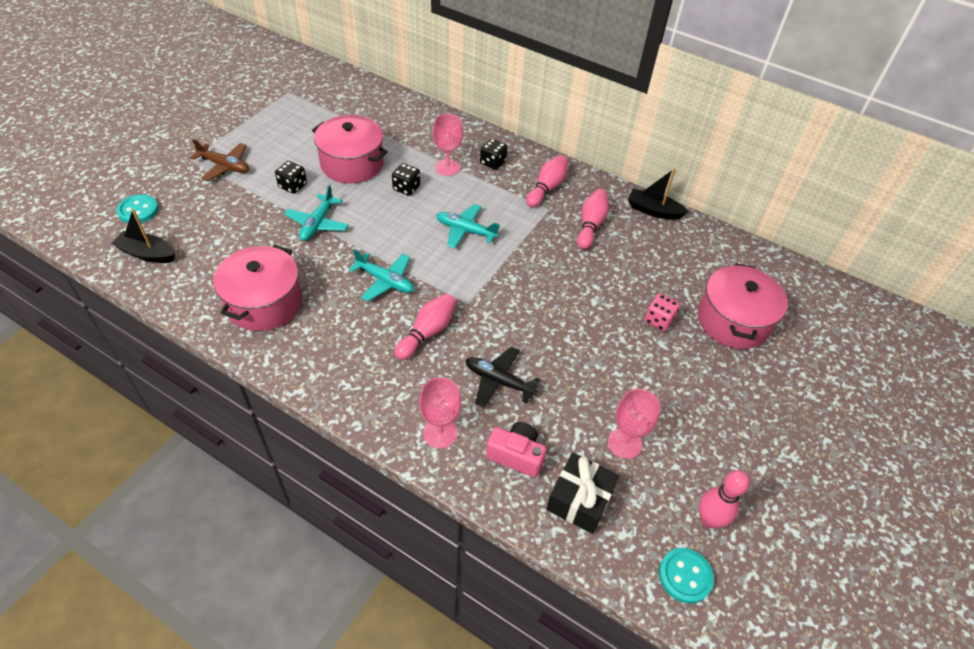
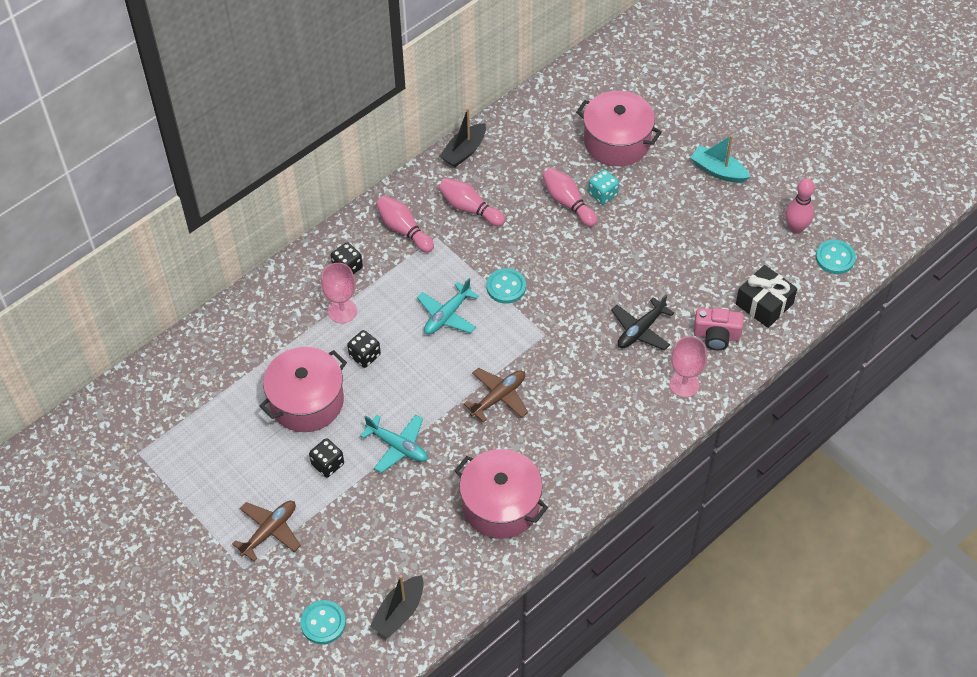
camera: 70 degrees left, 5 degrees up
turquoise plane [349,249,414,301] -> brown plane [464,368,528,422]
pink bowling pin [395,293,456,360] -> pink bowling pin moved to [542,168,597,227]
pink camera [486,422,547,478] -> pink camera turned 120 degrees counterclockwise [693,308,744,350]
pink goblet [608,389,661,459] -> none
pink dice [644,293,680,331] -> turquoise dice [588,170,619,205]
none -> turquoise button [486,268,526,304]
none -> turquoise boat [690,135,750,183]

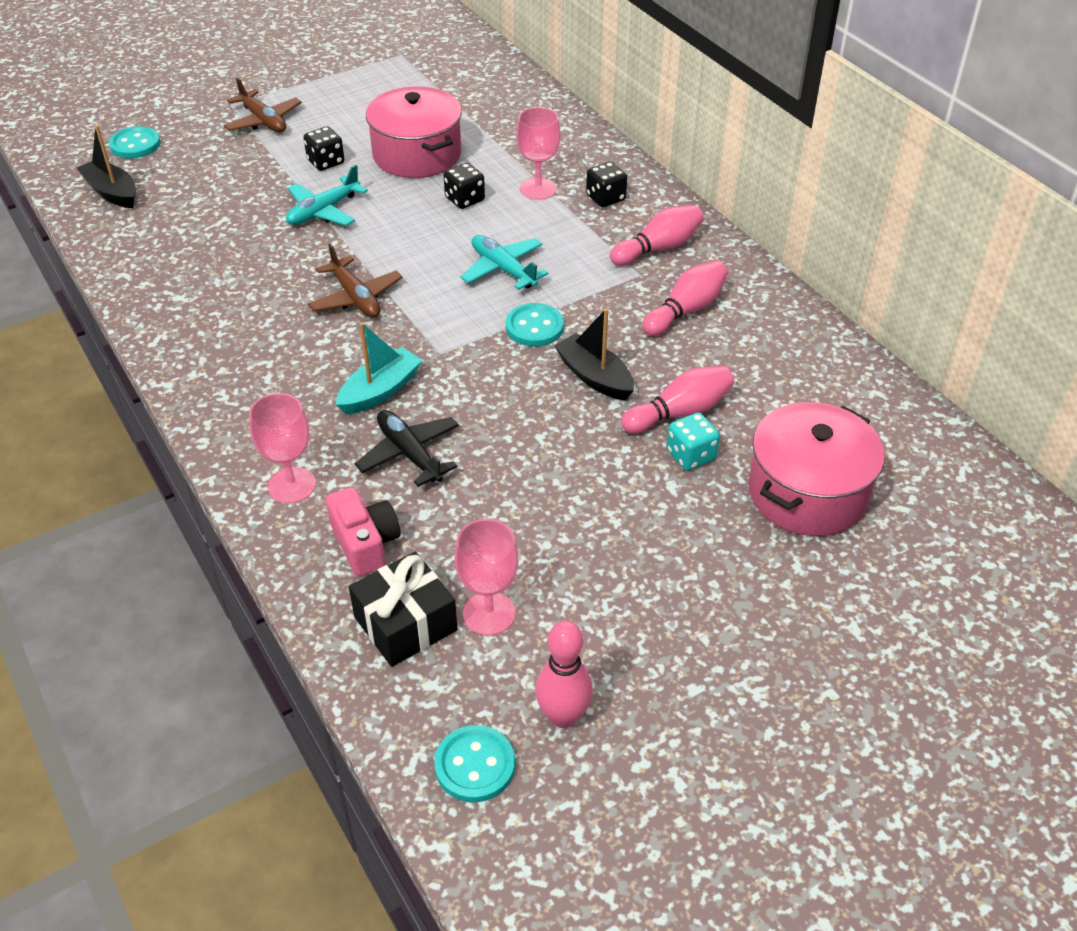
camera: 100 degrees right, 10 degrees down
black boat [440,108,486,167] -> black boat moved to [554,308,634,401]
pink pot [454,449,548,539] -> none
turquoise boat [690,135,750,183] -> turquoise boat moved to [336,322,423,415]
pink camera [693,308,744,350] -> pink camera turned 135 degrees clockwise [326,487,400,577]
none -> pink goblet [455,519,518,635]

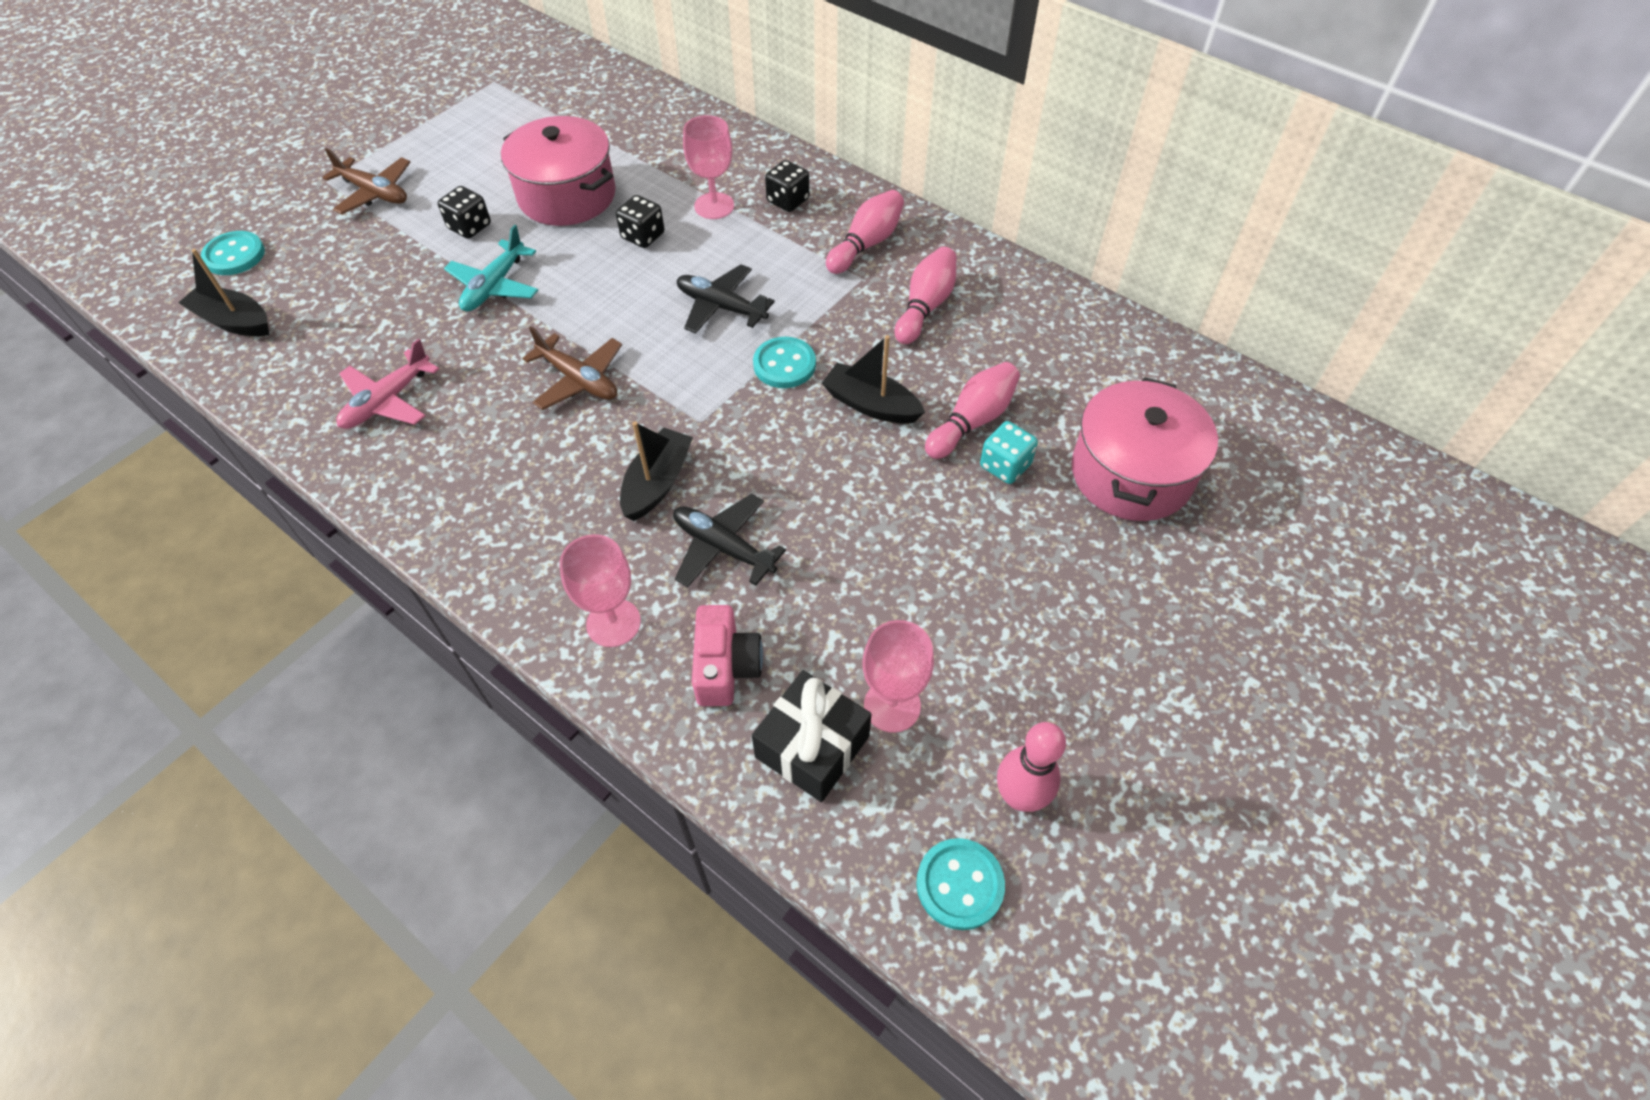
camera: 20 degrees left, 10 degrees up
pink camera [326,487,400,577] -> pink camera turned 45 degrees clockwise [692,605,763,706]
turquoise boat [336,322,423,415] -> black boat [620,421,693,521]
turquoise plane [461,235,549,290] -> black plane [677,264,775,334]
none -> pink plane [336,338,439,429]

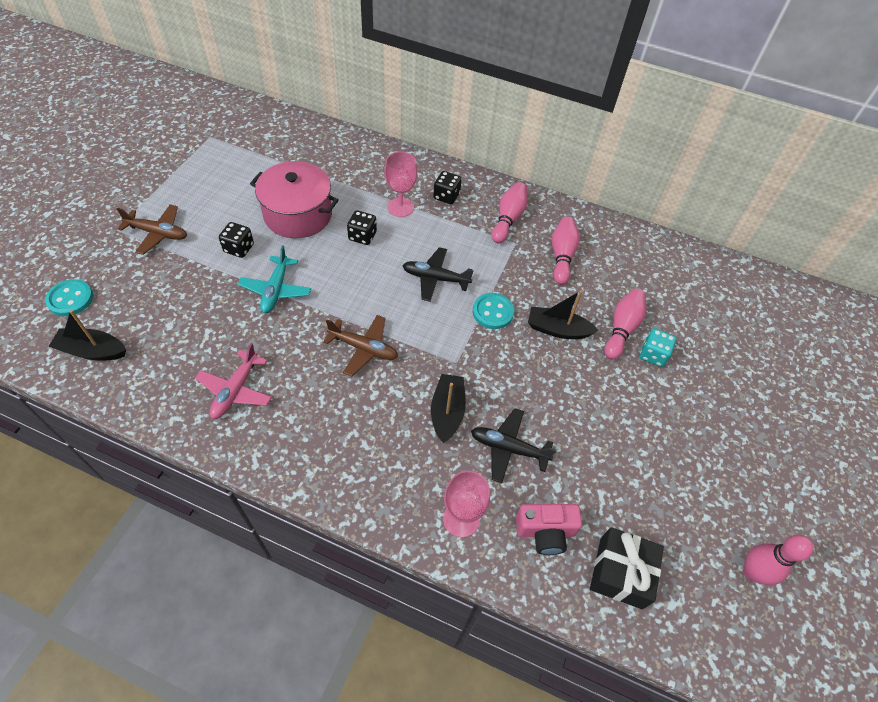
camera: 20 degrees left, 0 degrees up
pink camera [692,605,763,706] -> pink camera turned 105 degrees clockwise [516,504,582,555]
pink goblet [862,620,934,733] -> none
turquoise button [916,838,1005,930] -> none
pink pot [1071,377,1218,521] -> none

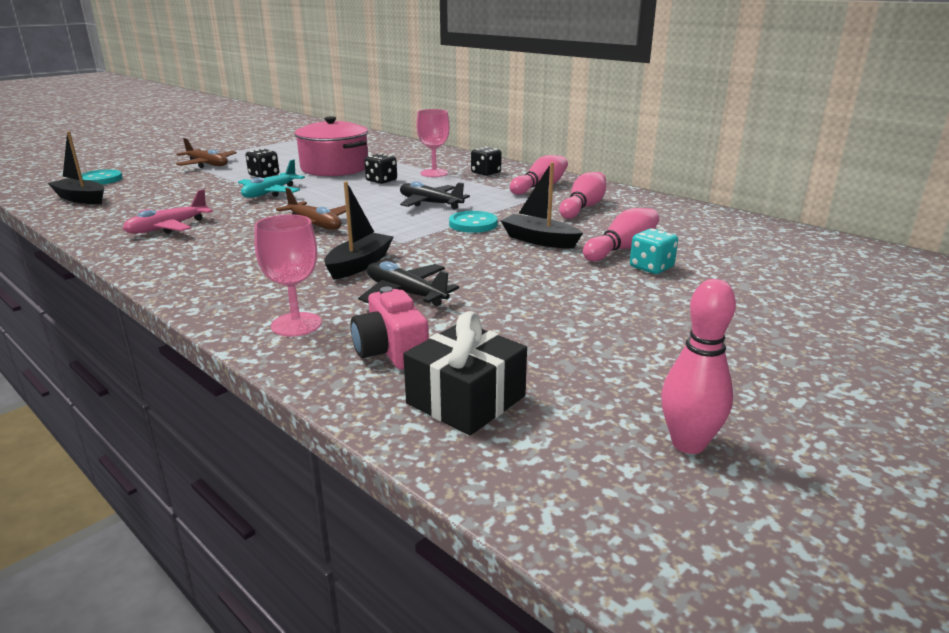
camera: 25 degrees right, 30 degrees down
pink camera [516,504,582,555] -> pink camera turned 45 degrees clockwise [350,287,429,370]

